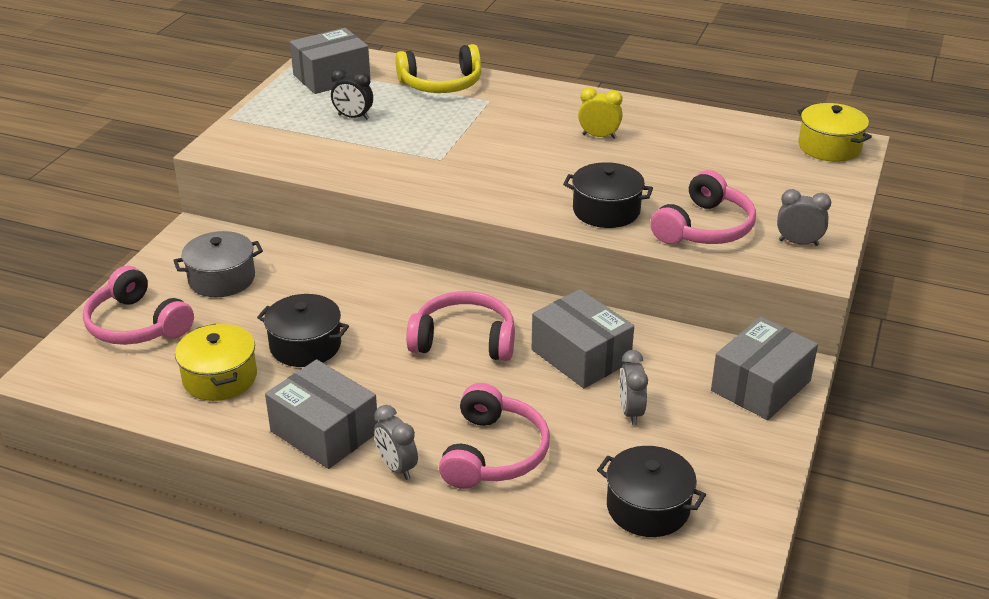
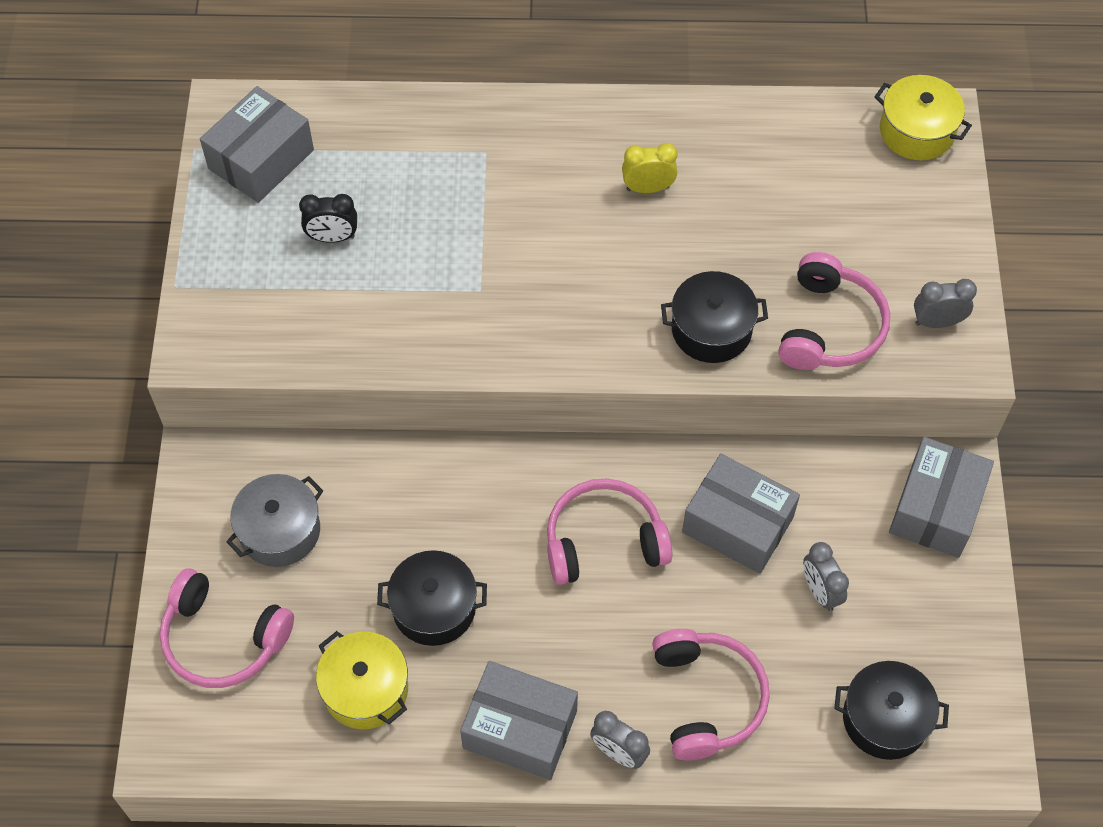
camera: 20 degrees left, 25 degrees up
yellow headphones [395,44,481,93] -> none

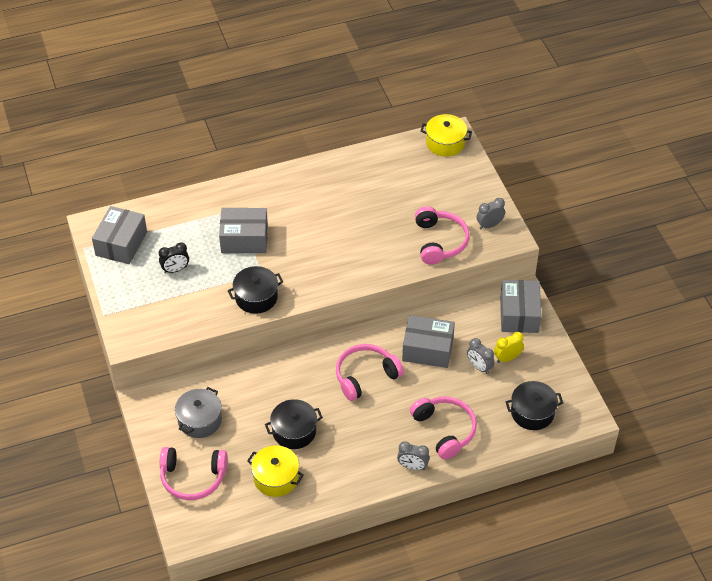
camera: 20 degrees left, 10 degrees down
grey box [460,661,578,780] -> grey box moved to [219,208,268,253]
yellow clock [622,143,678,193] -> yellow clock moved to [494,332,524,363]
black pot [661,271,768,363] -> black pot moved to [228,266,283,314]

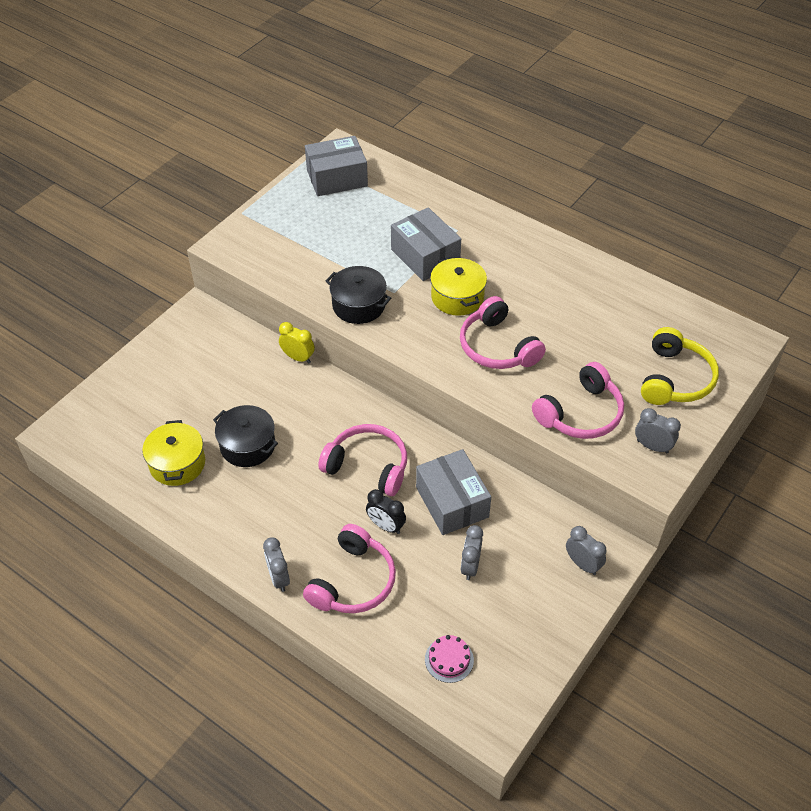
camera: 55 degrees right, 0 degrees up
black clock [159,242,189,273] -> black clock moved to [366,489,406,534]
pink headphones [160,447,228,500] -> pink headphones moved to [460,296,546,369]
grey pot [175,387,222,438] -> none
yellow pot [421,114,472,157] -> yellow pot moved to [430,257,487,316]
yellow clock [494,332,524,363] -> yellow clock moved to [279,322,315,363]
grey box [500,280,541,333] -> grey clock [566,526,607,575]
black pot [505,381,563,430] -> pink cake [425,635,474,683]
none -> yellow headphones [641,327,719,405]

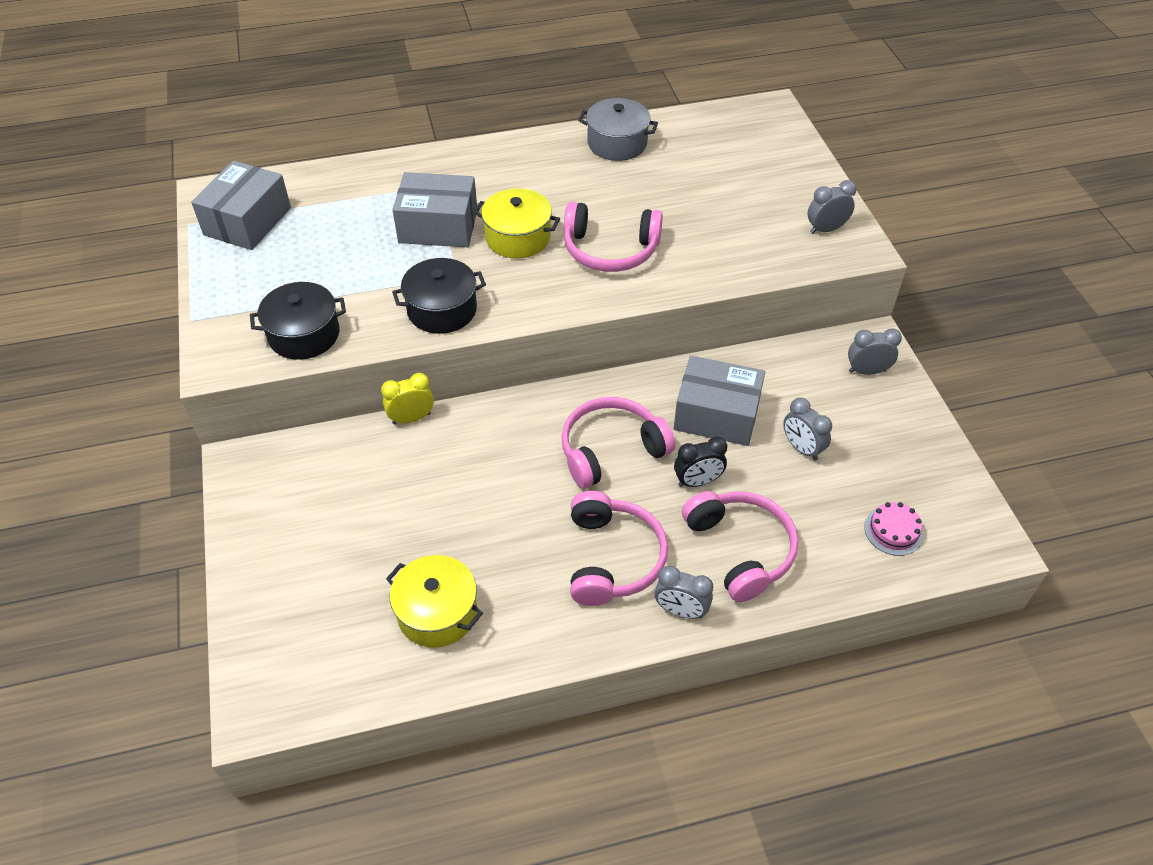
camera: 50 degrees left, 0 degrees up
black pot [213,405,278,467] -> black pot moved to [250,282,346,360]
pink headphones [532,362,624,439] -> pink headphones moved to [570,491,668,606]
yellow headphones [641,327,719,405] -> none
none -> grey pot [578,98,658,161]

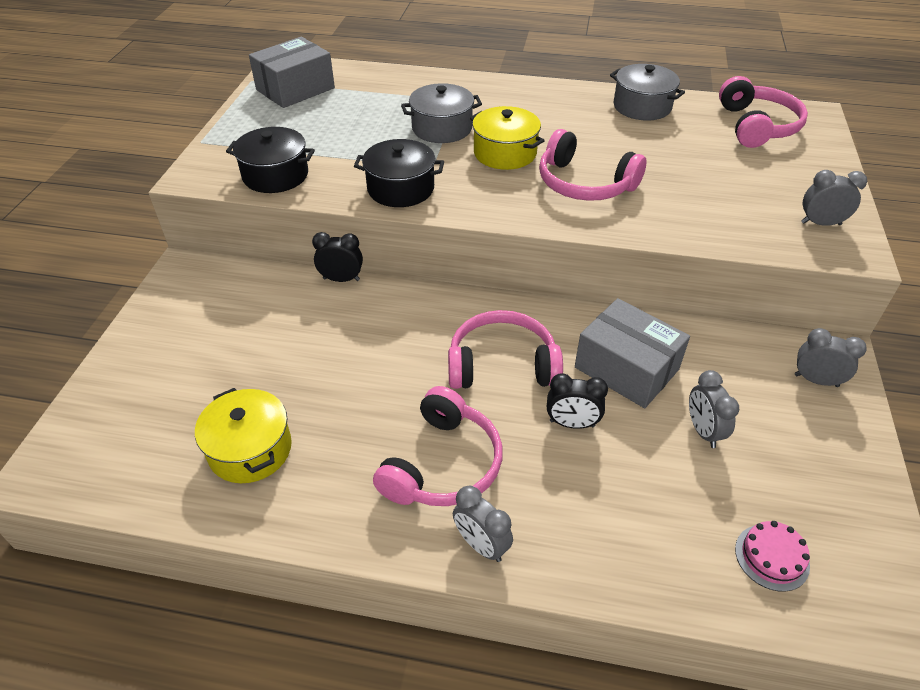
camera: 25 degrees right, 5 degrees down
yellow clock [381,373,434,424] -> black clock [312,232,363,282]
grey box [392,172,477,247] -> grey pot [401,83,482,143]
pink headphones [682,491,798,602] -> pink headphones moved to [719,76,808,148]

